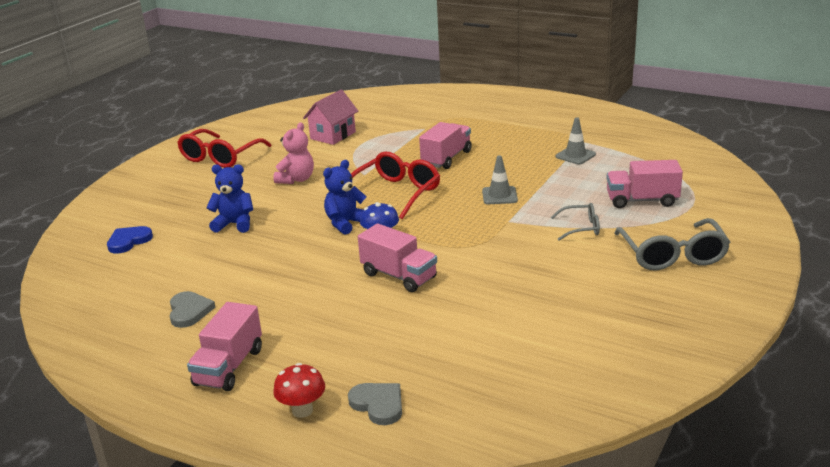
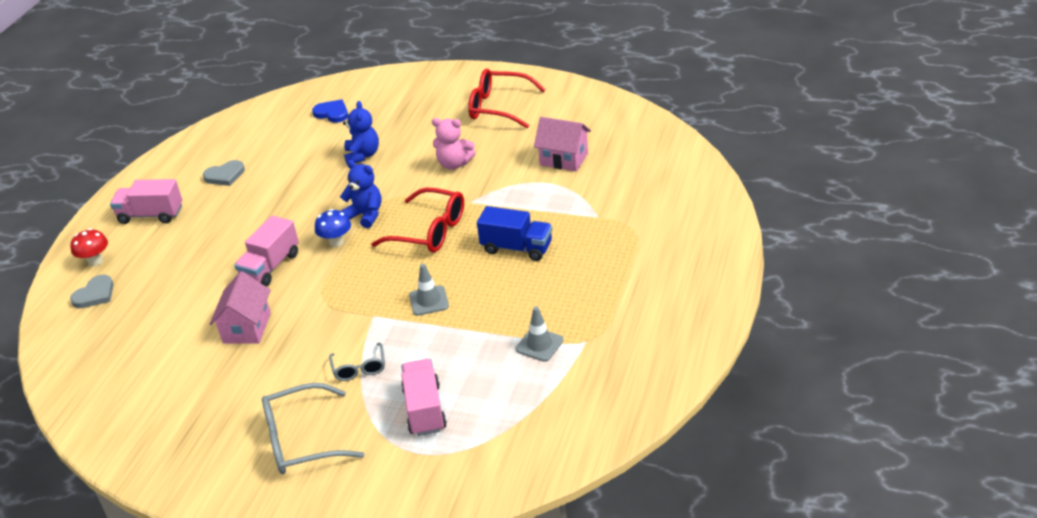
camera: 80 degrees right, 10 degrees up
pink truck [419,122,472,169] -> blue truck [477,206,552,261]
none -> pink house [210,271,271,344]

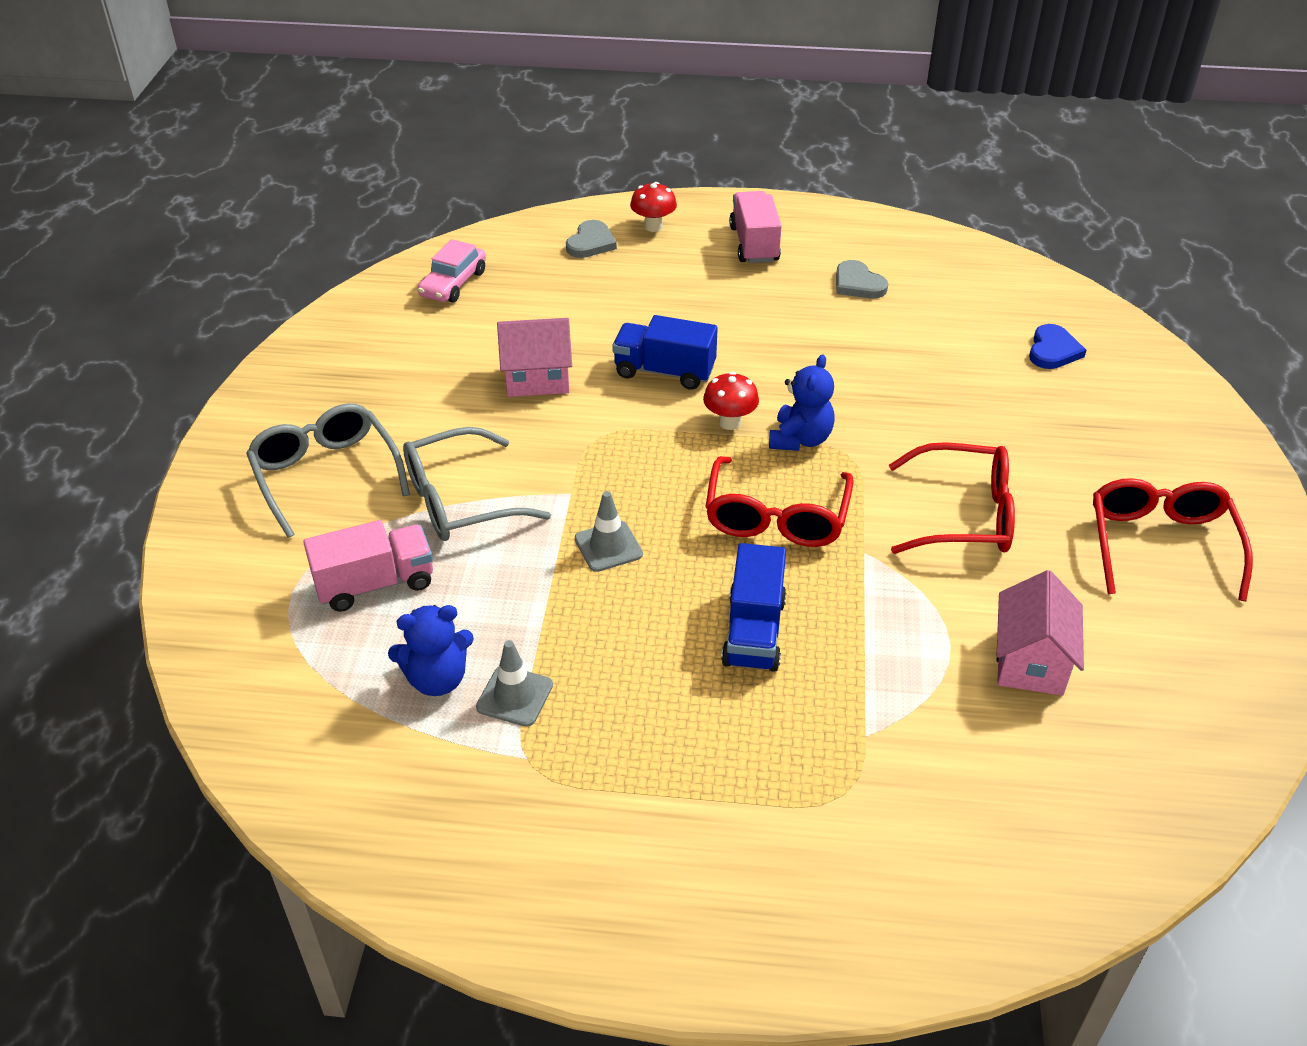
camera: 75 degrees right, 5 degrees up
grey heart [70,275,113,308] -> grey heart turned 90 degrees counterclockwise [566,220,617,258]
pink truck [234,216,299,286] -> blue truck [612,315,718,390]
blue mushroom [315,209,351,247] -> red mushroom [703,372,759,430]
grey glasses [329,343,385,381] -> grey glasses [403,427,551,541], size x1.81
blue teddy bear [343,101,379,164] -> blue teddy bear moved to [388,605,474,696]
pink teddy bear [432,118,475,170] -> red glasses [889,442,1015,554]
none -> pink car [418,239,486,303]

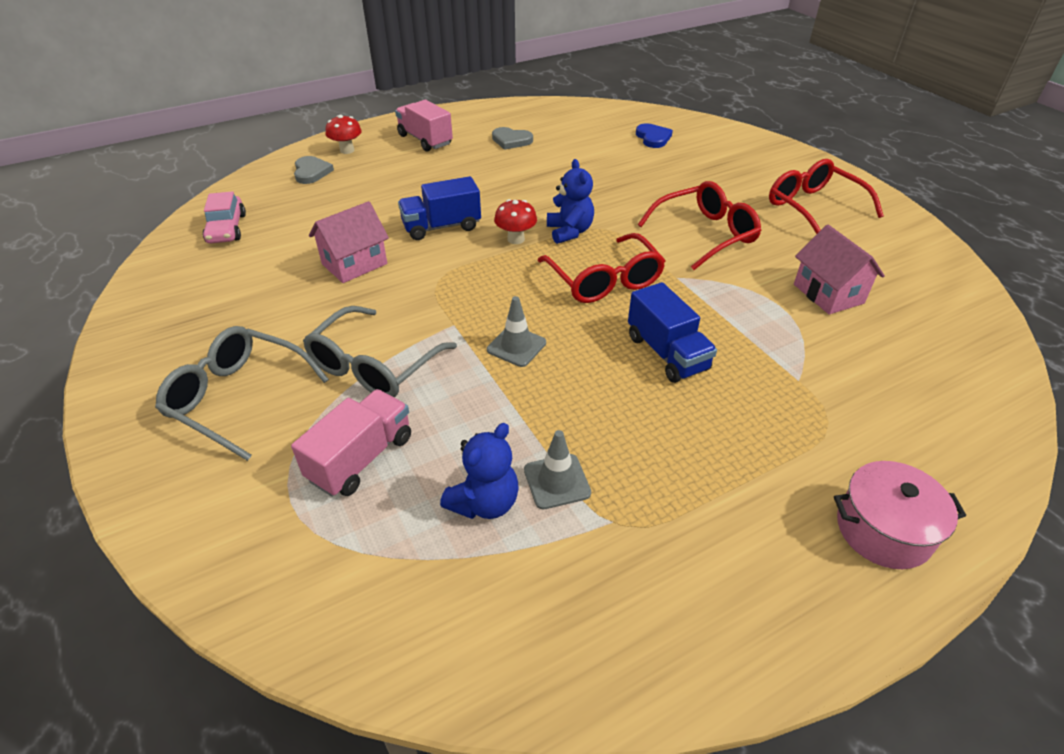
camera: 35 degrees left, 0 degrees up
none -> pink pot [834,461,966,569]

